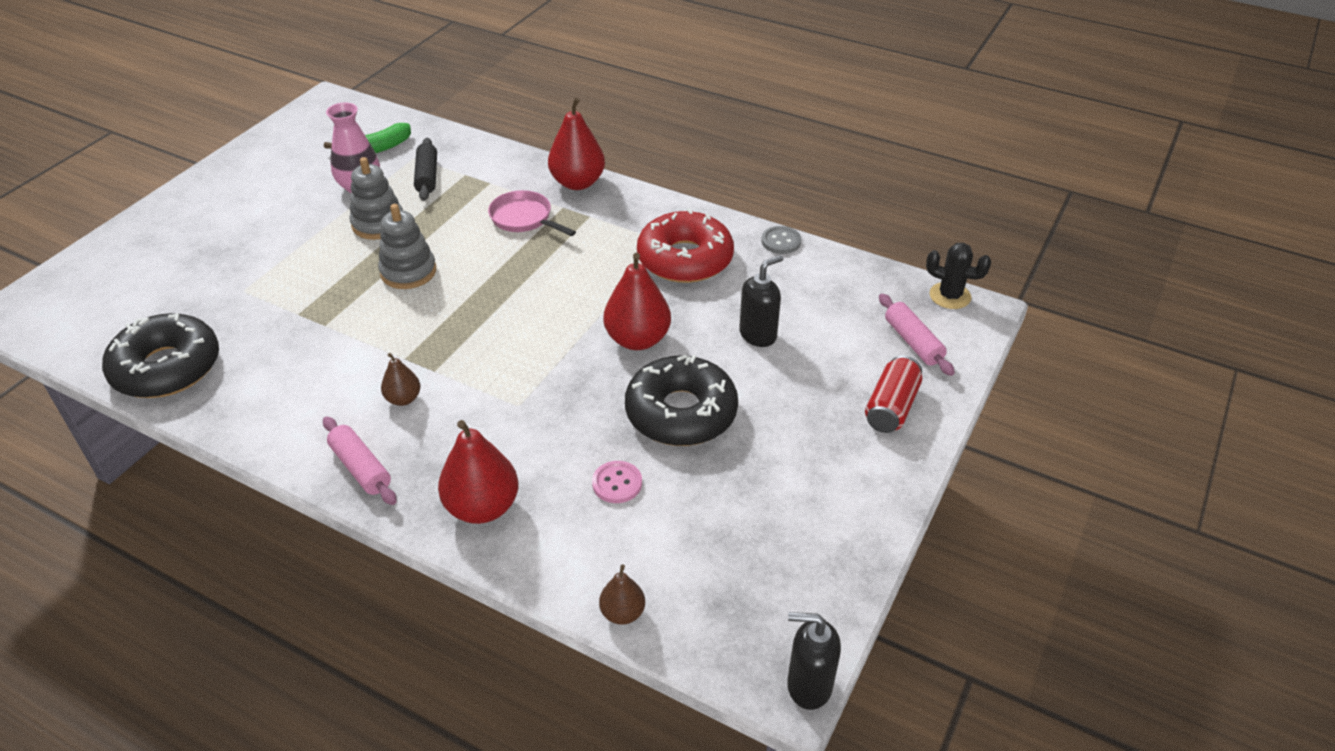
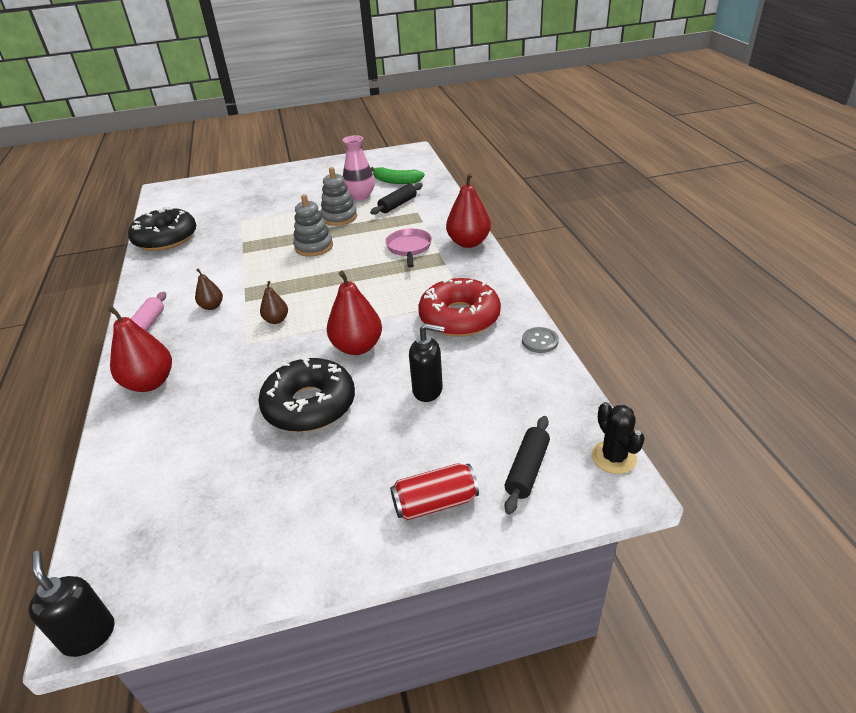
camera: 50 degrees right, 5 degrees down
pink button [592,461,642,503] -> none
brown pear [599,564,645,625] -> brown pear moved to [260,281,288,324]
pink rolling pin [879,294,955,376] -> black rolling pin [505,416,550,514]

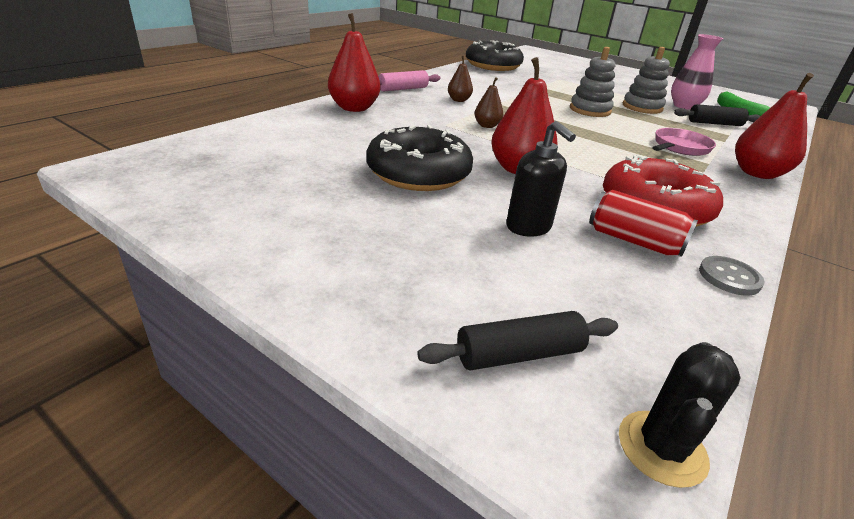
camera: 45 degrees right, 5 degrees down
black soap dispenser [28,551,114,657] -> none
red can [390,463,479,520] -> red can moved to [589,190,698,257]

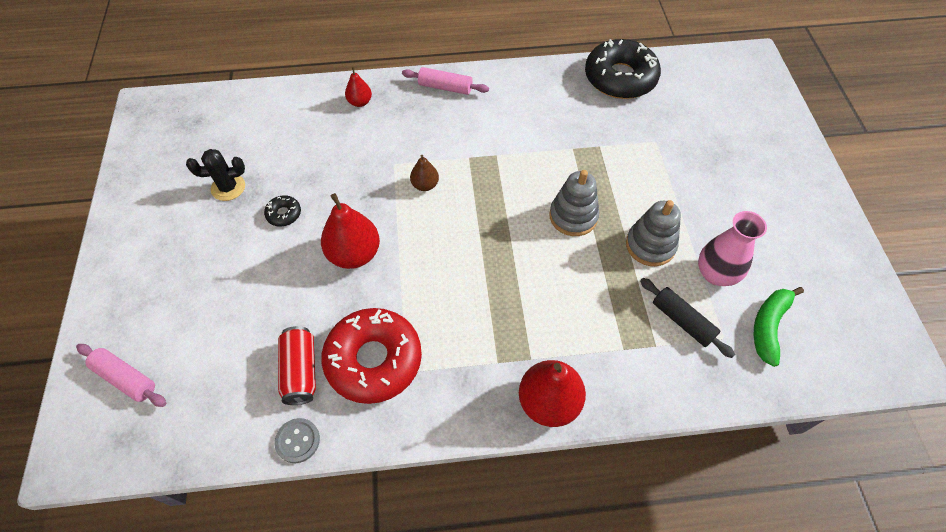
camera: 50 degrees right, 25 degrees up
red pear [328,13,380,112] -> red pear [345,67,372,107], size x0.54
black donut [366,125,473,191] -> black donut [264,195,301,227], size x0.42
black rolling pin [417,311,618,371] -> pink rolling pin [76,344,166,407]
brown pear [448,56,473,102] -> none
black soap dispenser [506,121,576,237] -> none
black cactus [619,342,740,488] -> black cactus moved to [186,149,245,201]
pink pan [652,128,716,156] -> none

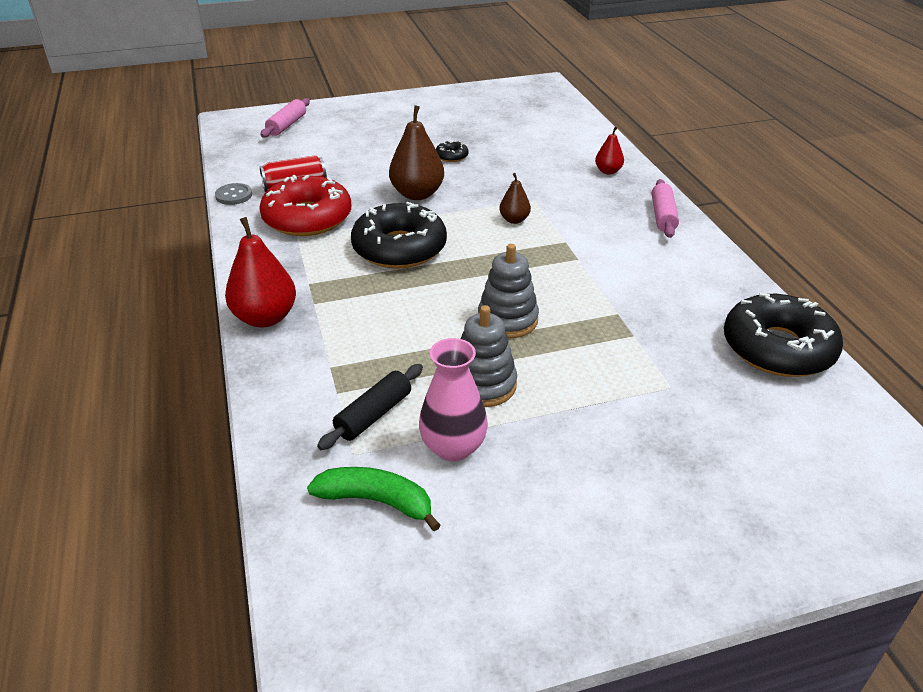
camera: 80 degrees right, 20 degrees down
black cactus [186,149,245,201] -> none
red pear [321,193,380,269] -> brown pear [389,105,444,200]
none -> black donut [351,202,447,269]

